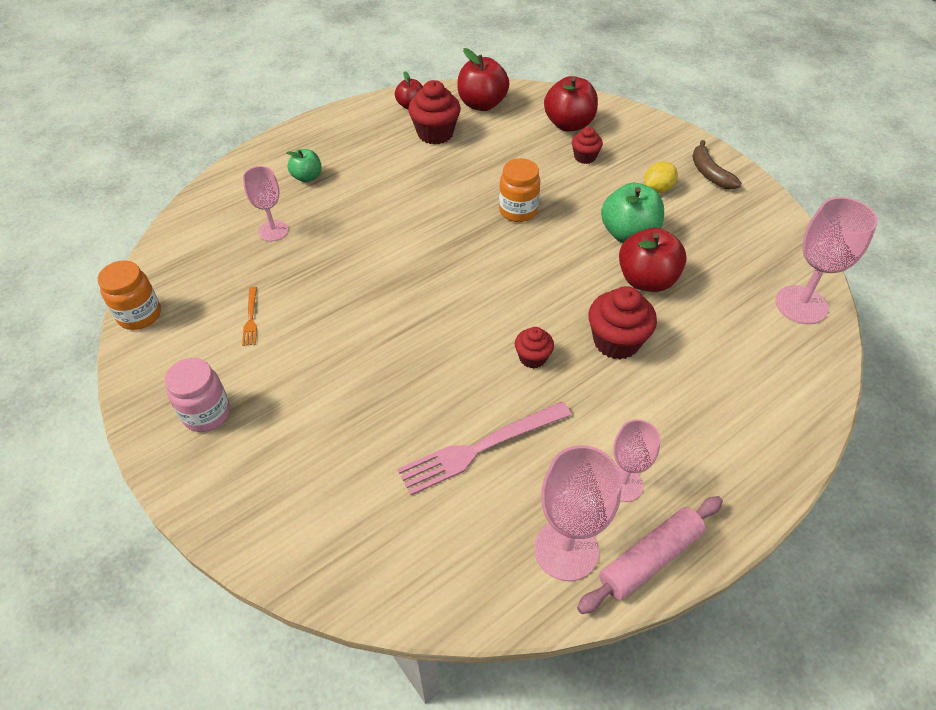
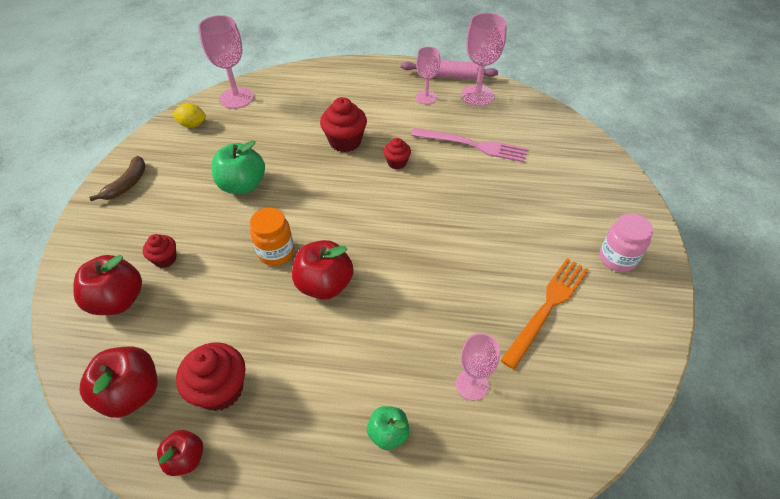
camera: 135 degrees left, 0 degrees up
orange jar [98,260,161,330] -> none
orange fork [242,287,257,346] -> orange fork [500,258,589,370], size x2.13
red apple [619,228,687,292] -> red apple moved to [292,240,354,300]
yellow lemon [645,161,678,193] -> yellow lemon moved to [172,103,206,128]

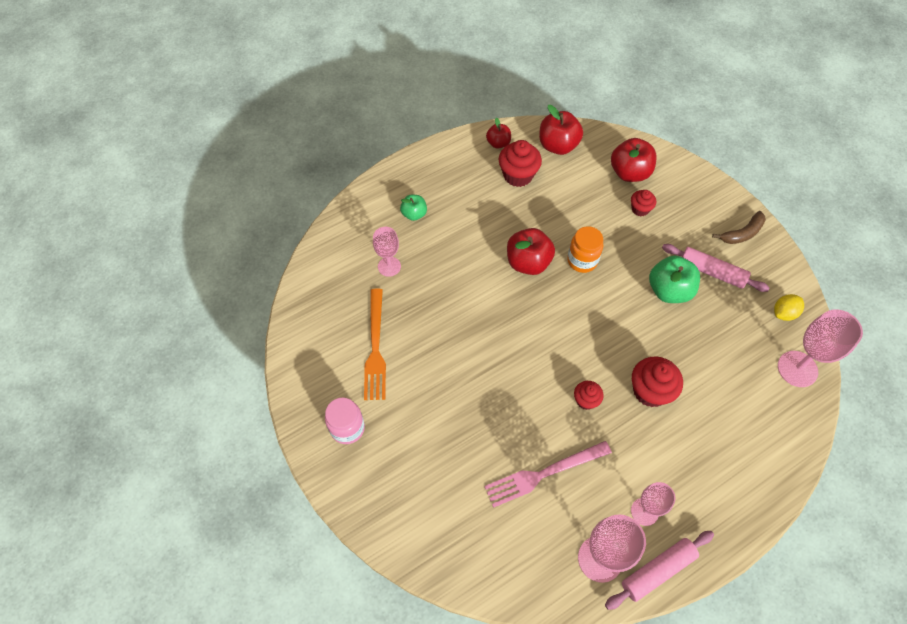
camera: 140 degrees right, 10 degrees up
brown banana [89,156,146,201] -> brown banana turned 105 degrees counterclockwise [712,211,766,244]
none -> pink rolling pin [662,244,769,292]

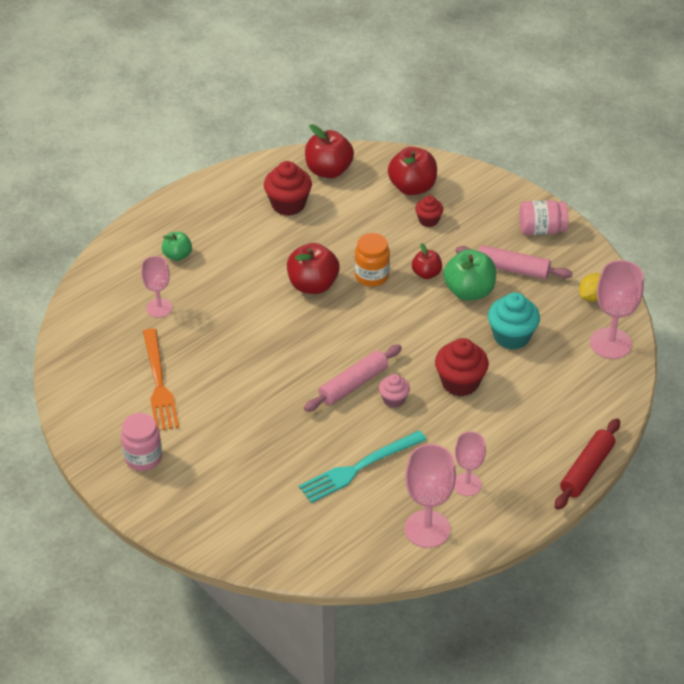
camera: 10 degrees left, 15 degrees down
pink fork [484,441,612,508] -> turquoise fork [299,430,427,503]
red apple [486,118,511,149] -> red apple moved to [412,243,442,279]
red cupcake [574,381,604,410] -> pink cupcake [379,374,410,408]
pink rolling pin [605,531,714,610] -> pink rolling pin moved to [304,344,402,412]
brown banana [712,211,766,244] -> pink jar [519,200,568,235]
none -> turquoise cupcake [488,292,540,350]
none -> red rolling pin [555,418,620,510]

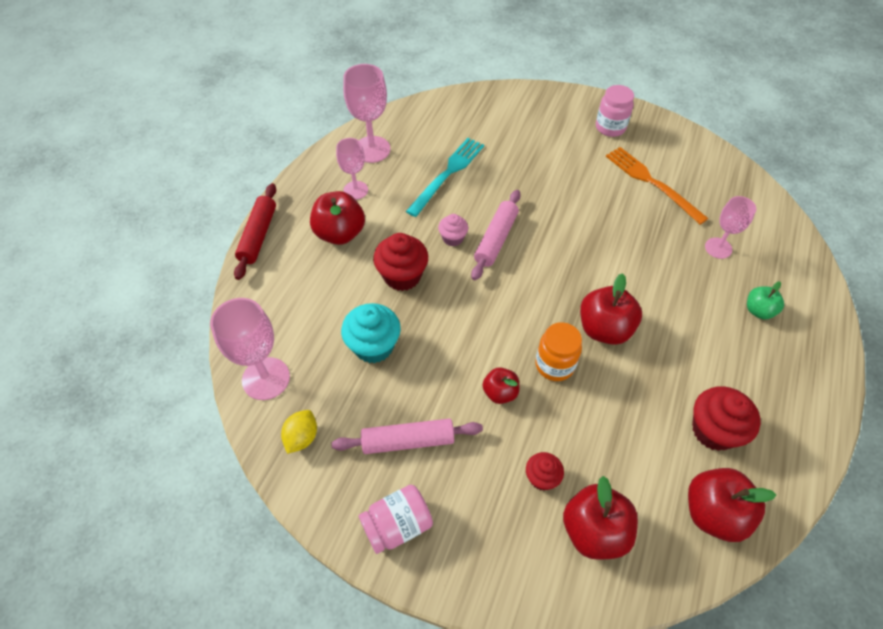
camera: 155 degrees right, 10 degrees up
green apple [443,249,496,301] -> none
none -> red apple [310,191,365,245]

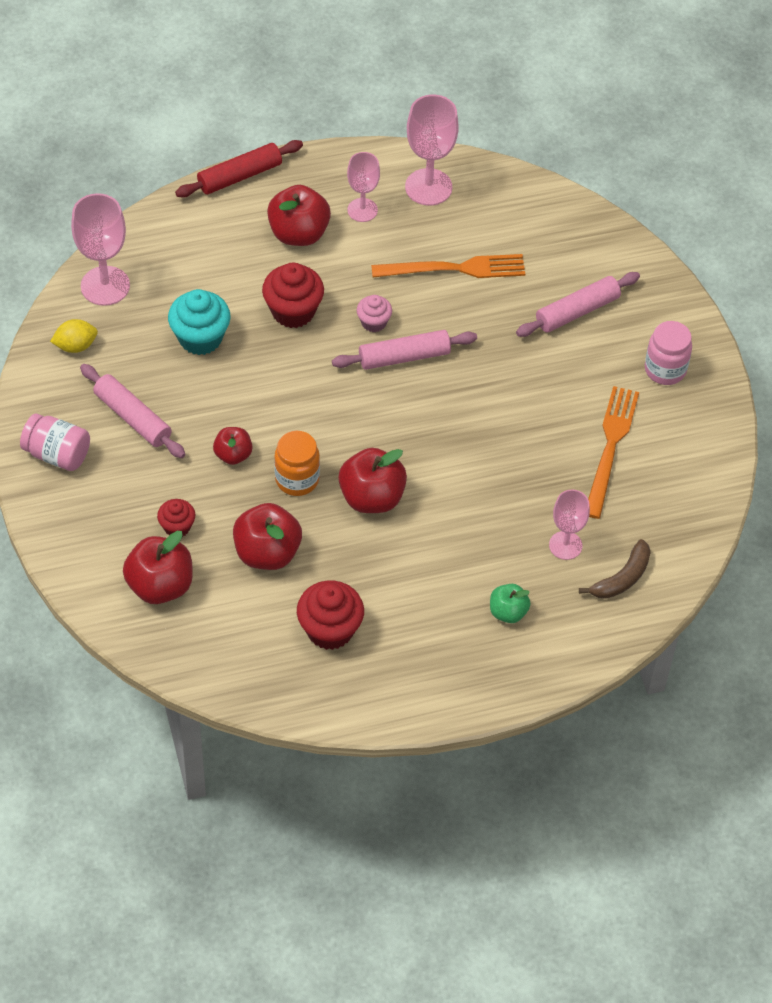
camera: 50 degrees right, 0 degrees up
turquoise fork [406,138,484,217] -> orange fork [371,254,525,278]
red apple [688,468,776,542] -> red apple moved to [233,503,302,570]
none -> pink rolling pin [516,272,640,337]
none -> brown banana [579,539,651,599]

